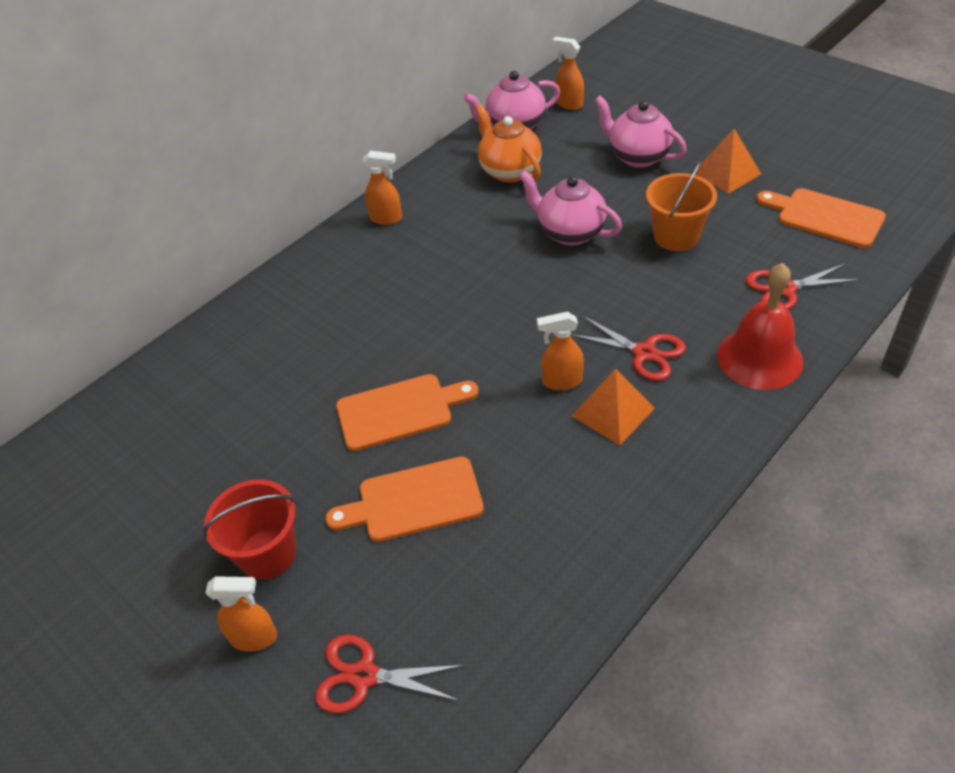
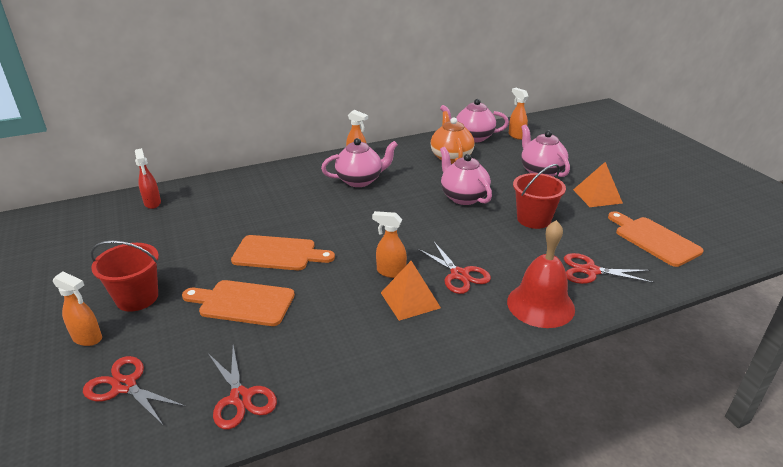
camera: 20 degrees right, 15 degrees down
orange bucket [646,161,717,251] -> red bucket [513,164,566,229]
none -> red spray bottle [135,148,161,209]
none -> red scissors [208,345,277,429]
none -> pink teapot [321,138,398,187]

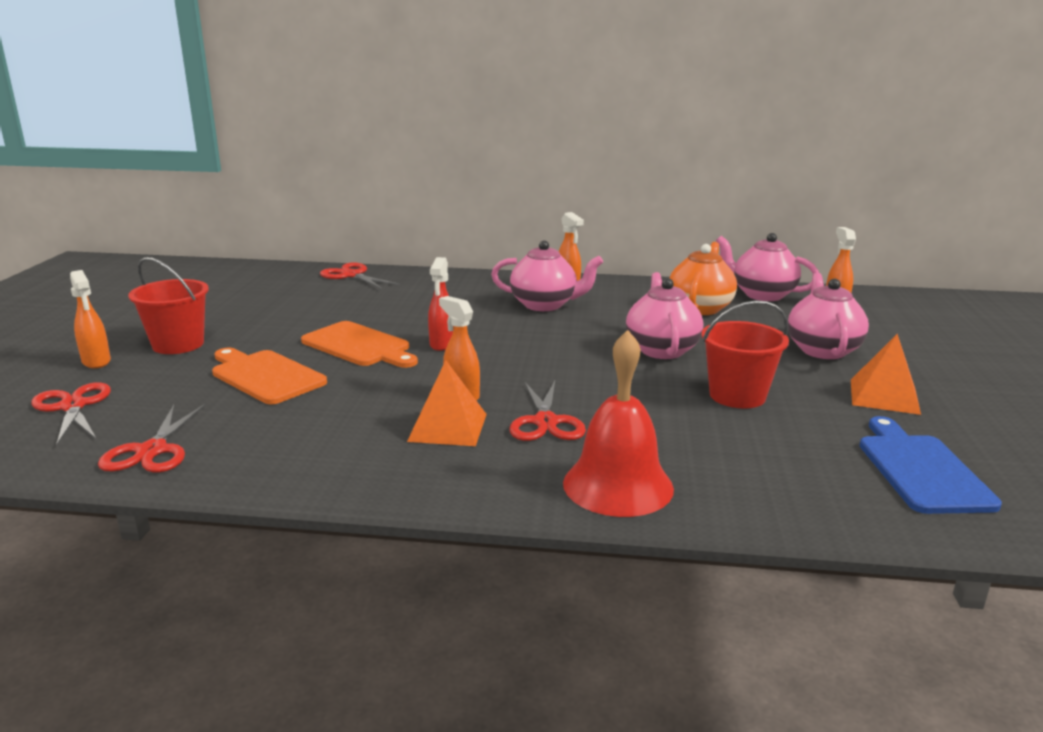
camera: 30 degrees right, 10 degrees down
red spray bottle [135,148,161,209] -> red spray bottle moved to [428,257,454,351]
red scissors [564,253,655,284] -> red scissors moved to [320,262,400,289]
orange cutting board [608,211,704,267] -> blue cutting board [859,416,1002,514]

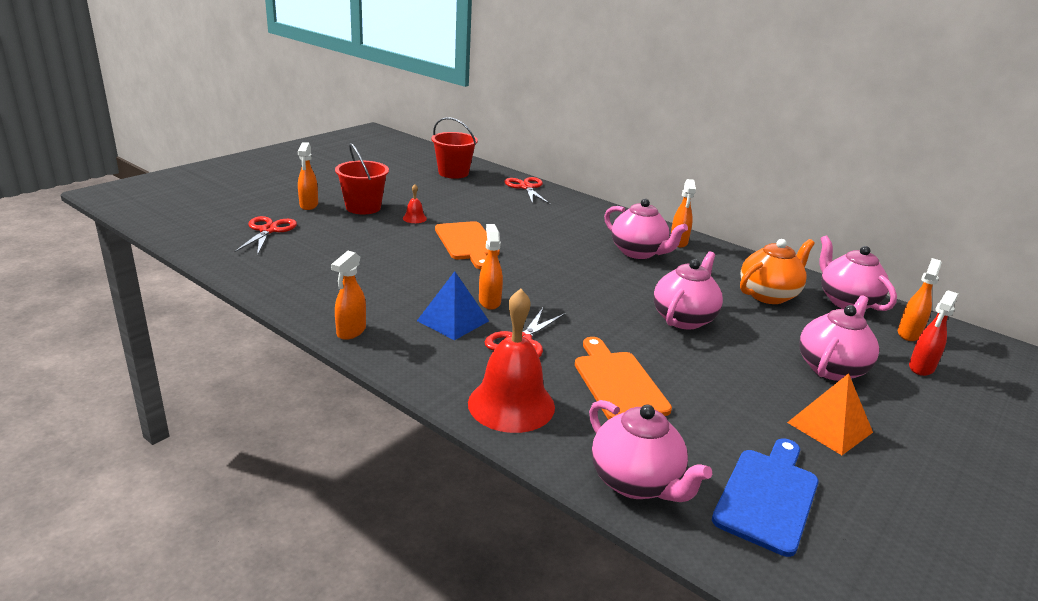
camera: 30 degrees right, 5 degrees up
red scissors [98,403,206,472] -> none
orange cutting board [212,347,327,404] -> orange cutting board moved to [575,337,672,419]
orange pyramid [407,360,487,446] -> blue pyramid [417,271,489,340]
red spray bottle [428,257,454,351] -> red spray bottle moved to [909,290,958,376]
red bucket [701,300,789,408] -> red bucket moved to [432,117,478,179]
none -> orange spray bottle [331,251,366,340]
none -> red bell [403,184,427,223]
none -> pink teapot [589,400,712,502]

